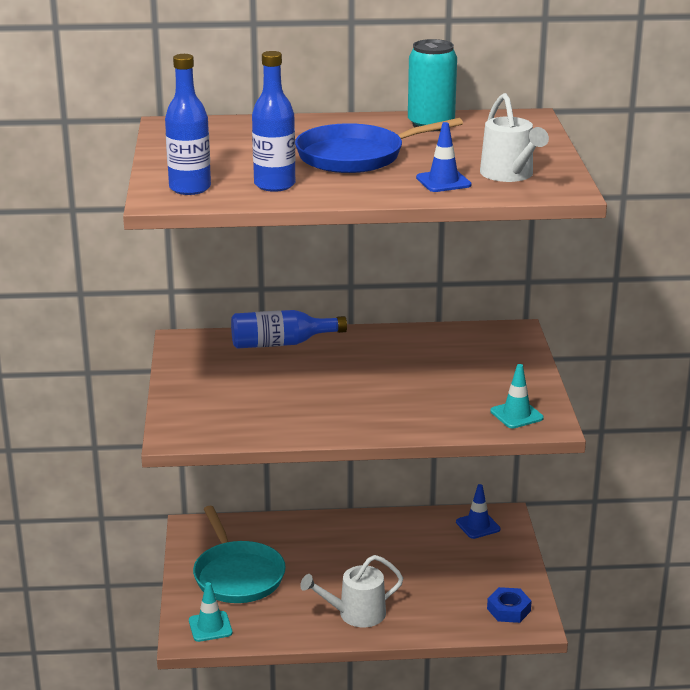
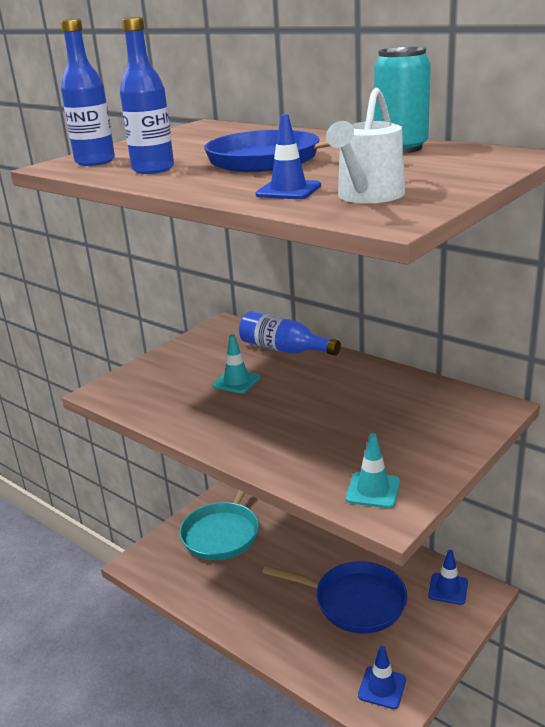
camera: 45 degrees right, 0 degrees up
turquoise traffic cone [189,582,233,642] -> turquoise traffic cone moved to [213,334,260,393]
white watering can [300,555,403,627] -> none
blue nut [487,587,532,623] -> blue traffic cone [358,646,406,709]
none -> blue pan [262,561,407,634]

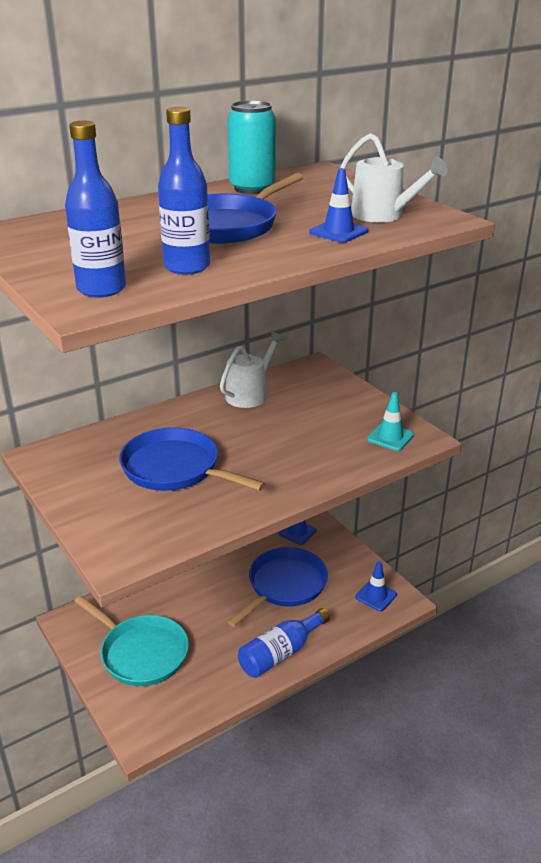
camera: 75 degrees left, 5 degrees up
turquoise traffic cone [213,334,260,393] -> blue pan [119,427,266,491]
blue bottle [239,311,341,356] -> blue bottle moved to [238,608,330,678]
none -> white watering can [220,332,285,408]

